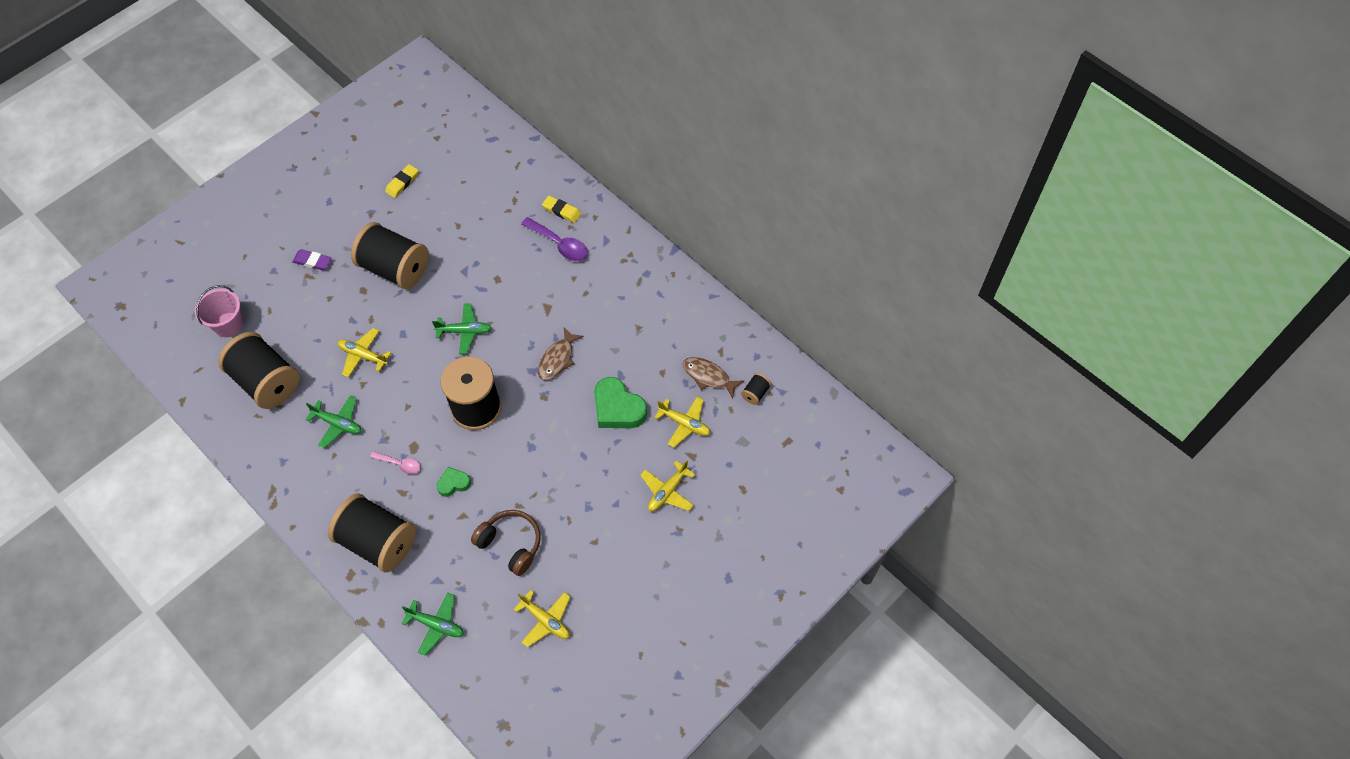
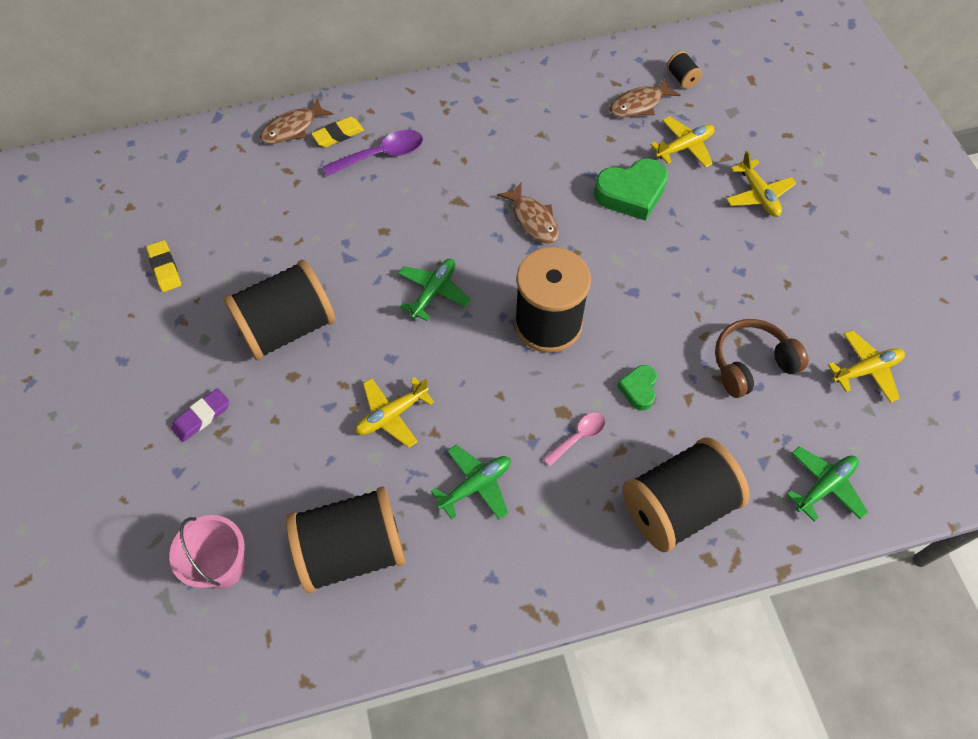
camera: 60 degrees left, 0 degrees up
none -> brown fish [260,97,333,144]

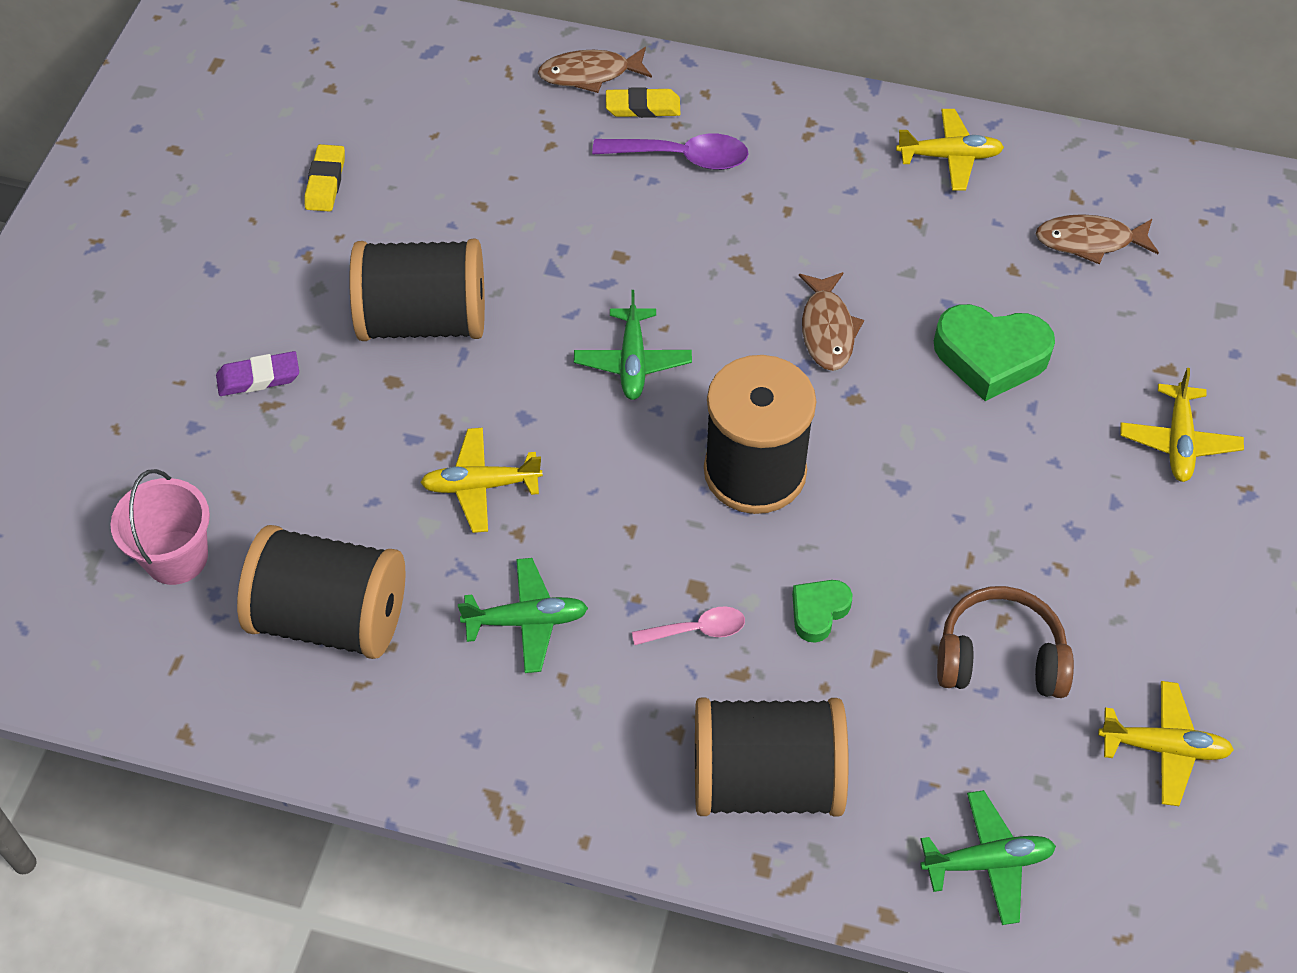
camera: 30 degrees right, 5 degrees down
green plane [398,259,471,321] -> green plane turned 120 degrees clockwise [574,290,692,400]
yellow plane [650,116,715,168] -> yellow plane moved to [896,109,1004,191]
black spool [667,51,702,89] -> none

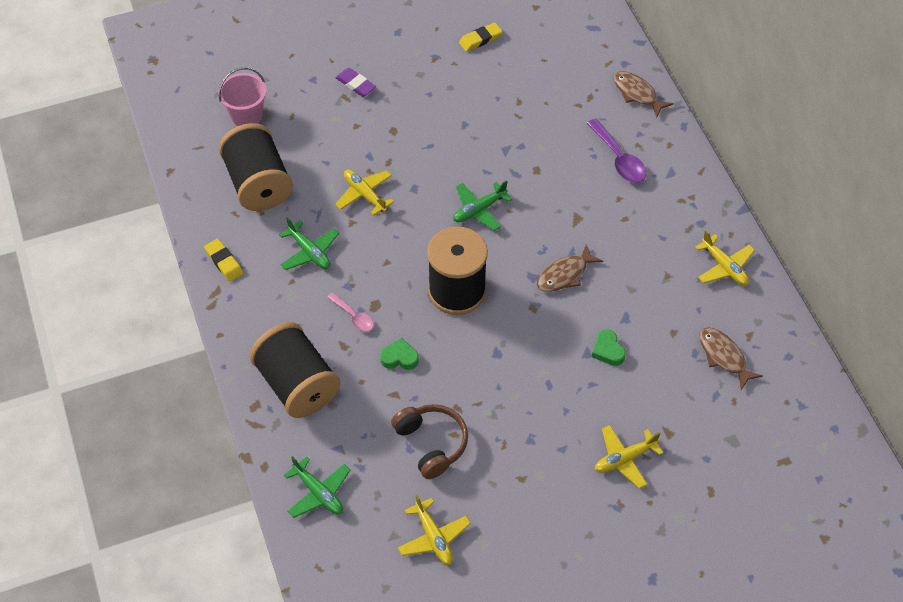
camera: 55 degrees right, 0 degrees up
black spool [349,239,485,341] -> none
yellow eraser [606,87,681,118] -> yellow eraser moved to [204,239,243,282]
green heart [934,304,1055,401] -> green heart [592,329,626,366], size x0.55

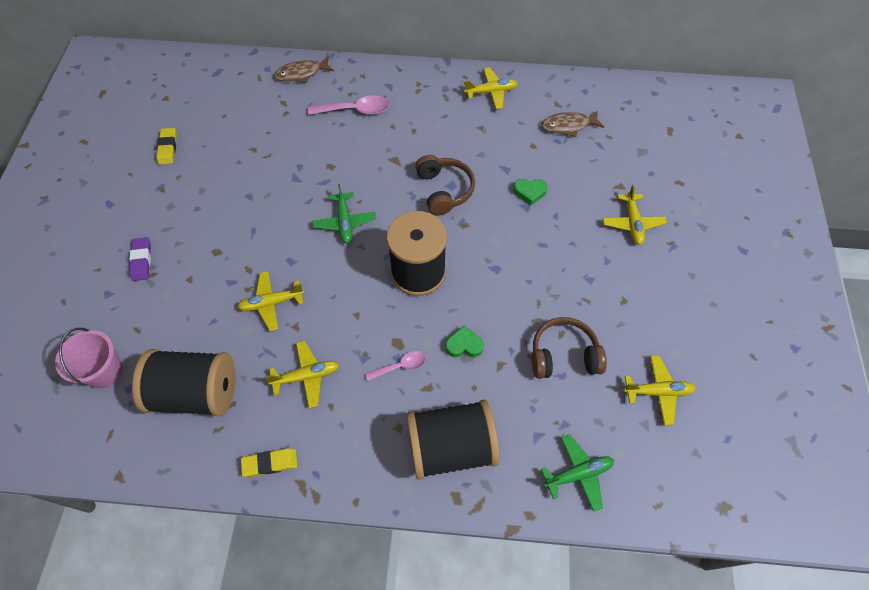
camera: 65 degrees left, 5 degrees up
green plane [279,217,339,270] -> yellow plane [265,341,339,408]
purple eraser [335,68,376,97] -> purple eraser turned 75 degrees counterclockwise [129,237,151,281]
green heart [380,338,419,370] -> green heart turned 60 degrees clockwise [446,326,484,357]
brown fish [537,245,603,292] -> brown headphones [415,155,475,216]
purple spoon [586,119,646,183] -> pink spoon [308,95,389,115]

